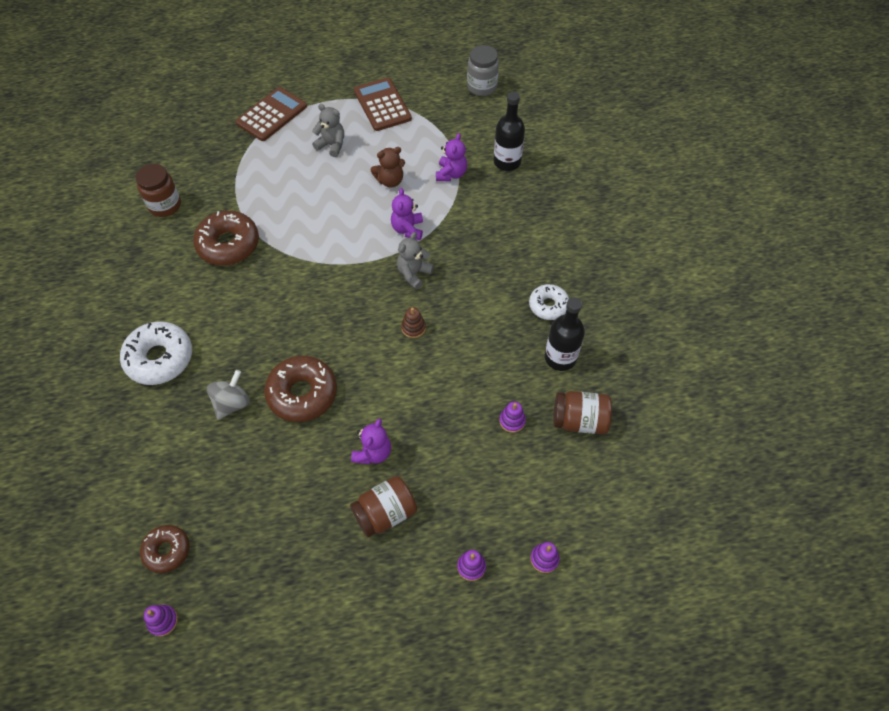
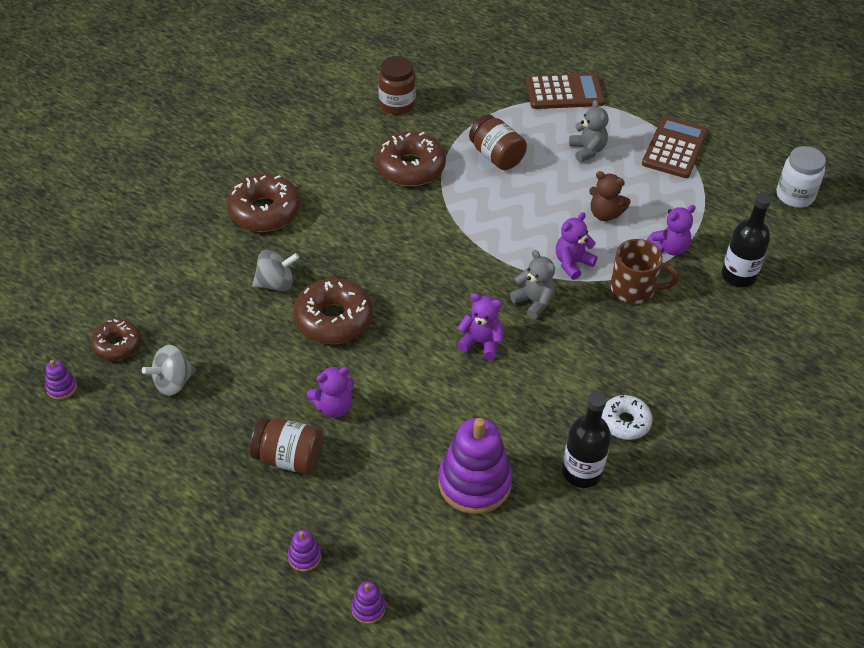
camera: 45 degrees right, 10 degrees down
white donut [120,321,192,385] -> brown donut [226,174,301,232]
grey teddy bear [397,232,434,289] -> grey teddy bear turned 60 degrees clockwise [510,250,555,319]
brown stacking toy [401,307,426,338] -> purple teddy bear [457,293,503,360]
grey jar [467,45,499,96] -> white jar [777,146,826,208]
purple stacking toy [499,401,526,433] -> purple stacking toy [438,418,512,514], size x2.32
brown jar [553,391,612,434] -> brown jar moved to [469,114,527,170]
none -> grey spinning top [142,345,196,396]
none -> brown mug [610,239,679,304]

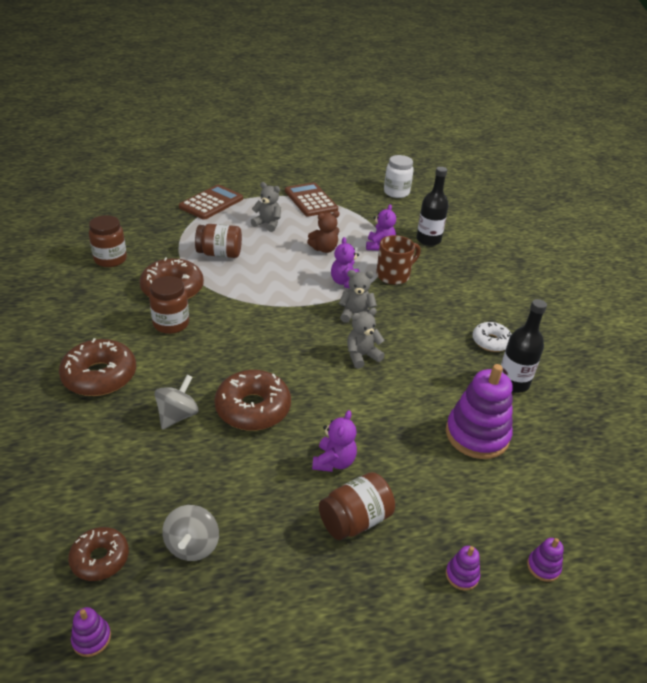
camera: 50 degrees left, 10 degrees down
purple teddy bear [457,293,503,360] -> grey teddy bear [347,308,385,369]
none -> brown jar [149,276,189,334]

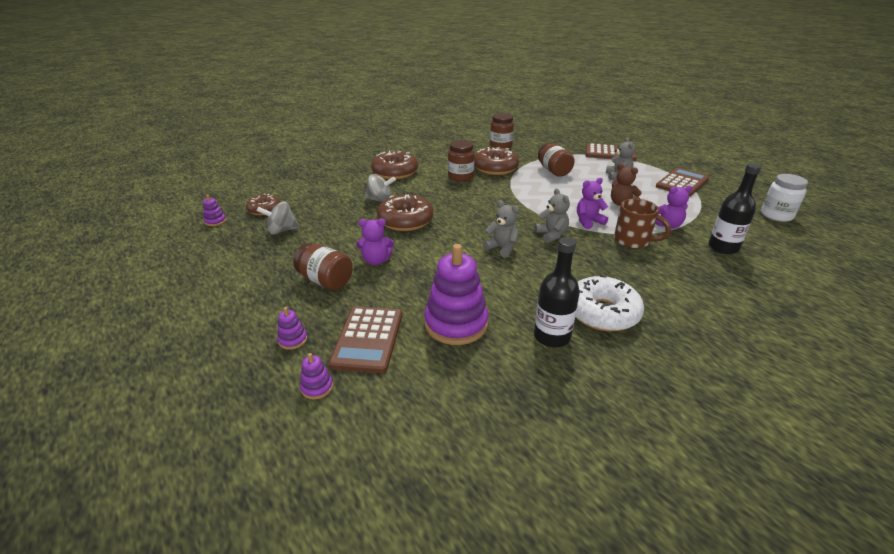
camera: 70 degrees right, 5 degrees down
white donut [472,322,512,352] -> white donut [575,275,644,331], size x1.65
none -> brown calculator [329,306,402,373]

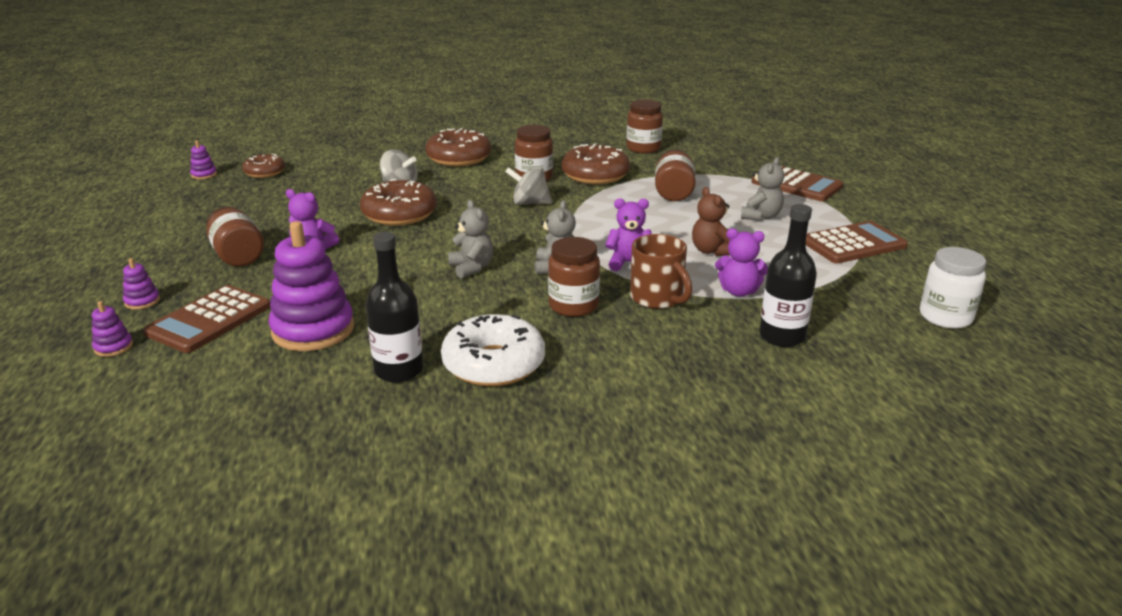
camera: 25 degrees right, 5 degrees down
grey spinning top [257,201,300,234] -> grey spinning top moved to [505,167,552,205]
none -> brown jar [548,237,600,317]

